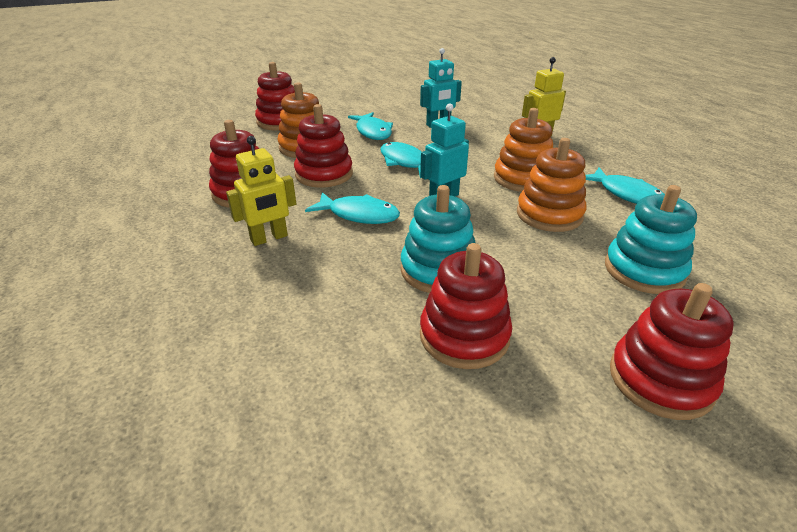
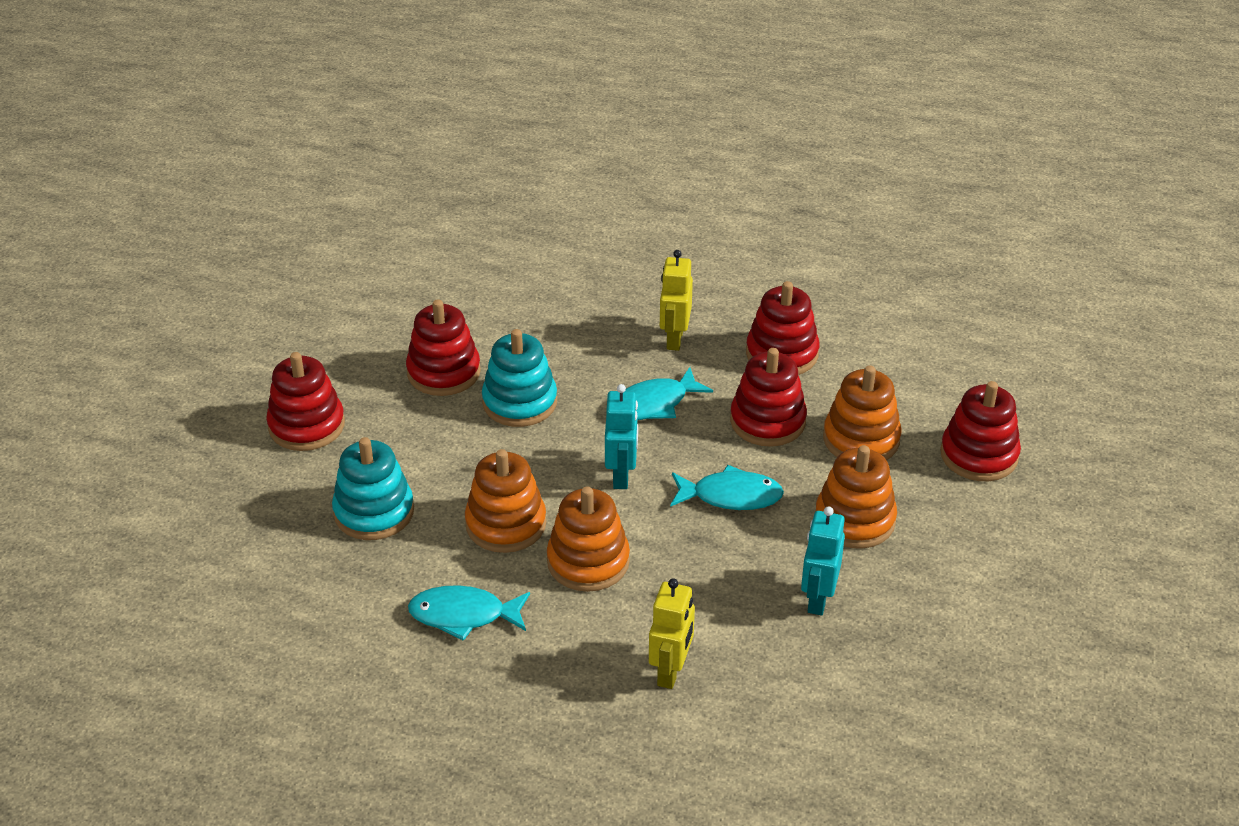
camera: 130 degrees right, 5 degrees up
turquoise fish [348,112,393,140] -> orange stacking toy [815,445,897,549]

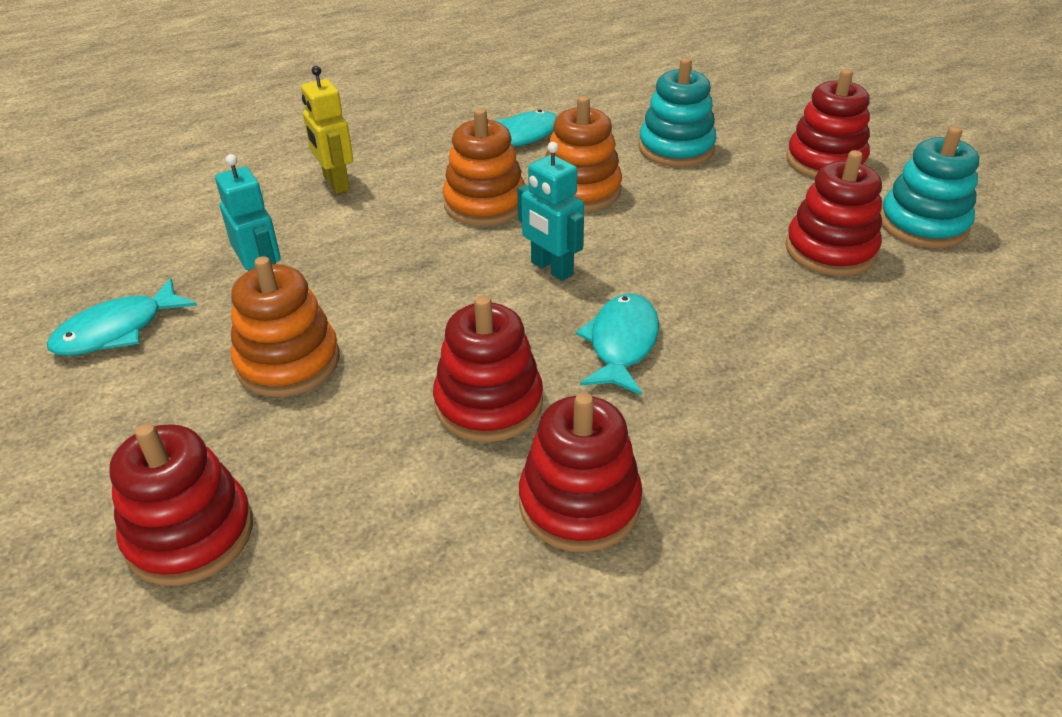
camera: 135 degrees right, 0 degrees up
turquoise stacking toy [482,329,557,427] -> turquoise stacking toy moved to [880,126,979,248]
yellow robot [660,250,693,351] -> none
turquoise fish [670,465,784,510] -> turquoise fish moved to [47,278,197,356]
orange stacking toy [823,365,902,460] -> none

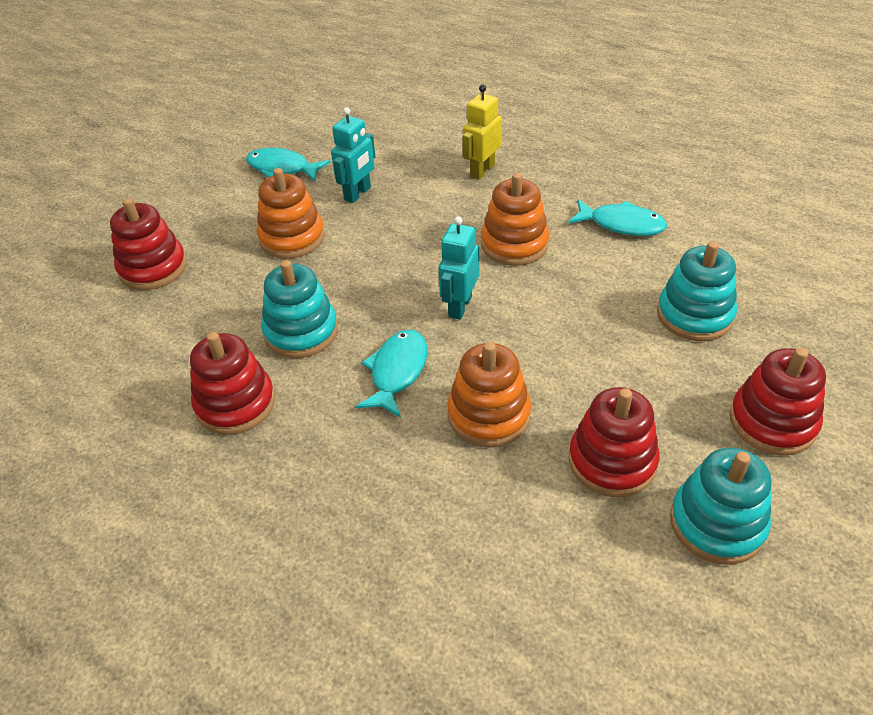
camera: 65 degrees right, 5 degrees up
red stacking toy [433,296,543,442] -> turquoise stacking toy [261,260,338,358]
orange stacking toy [545,96,622,212] -> orange stacking toy moved to [447,342,531,448]
turquoise fish [576,294,659,395] -> turquoise fish turned 60 degrees counterclockwise [356,330,427,418]

